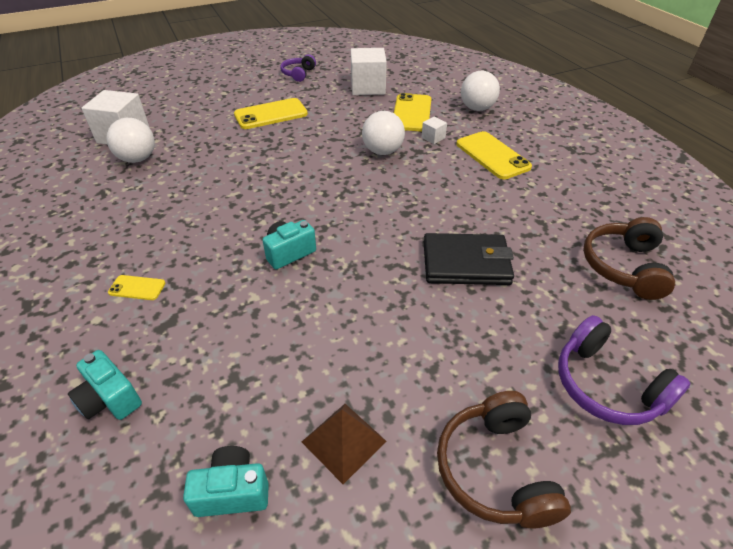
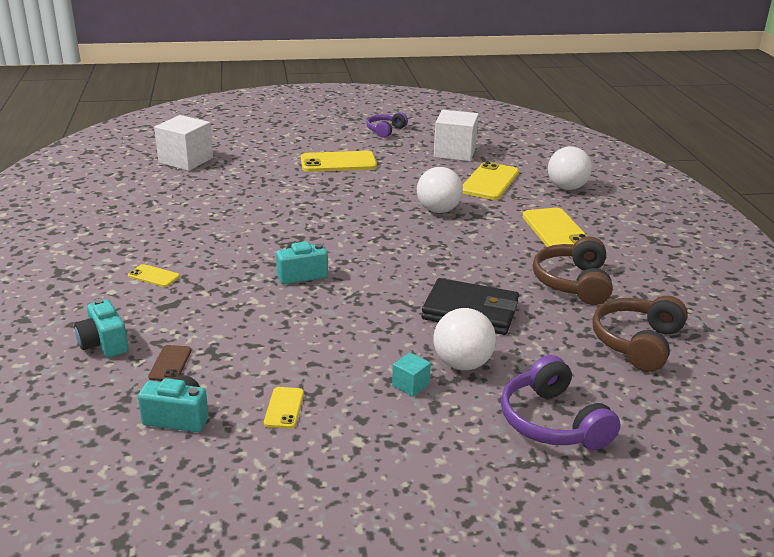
camera: 15 degrees right, 15 degrees down
white ball [106,118,155,163] -> white ball moved to [434,308,496,370]
brown pyramid [302,404,387,484] -> yellow phone [264,387,304,429]
white cube [421,117,447,144] -> none
brown headphones [437,391,571,528] -> brown headphones moved to [533,236,613,305]
none -> brown phone [148,345,192,381]
none -> turquoise cube [392,352,431,397]

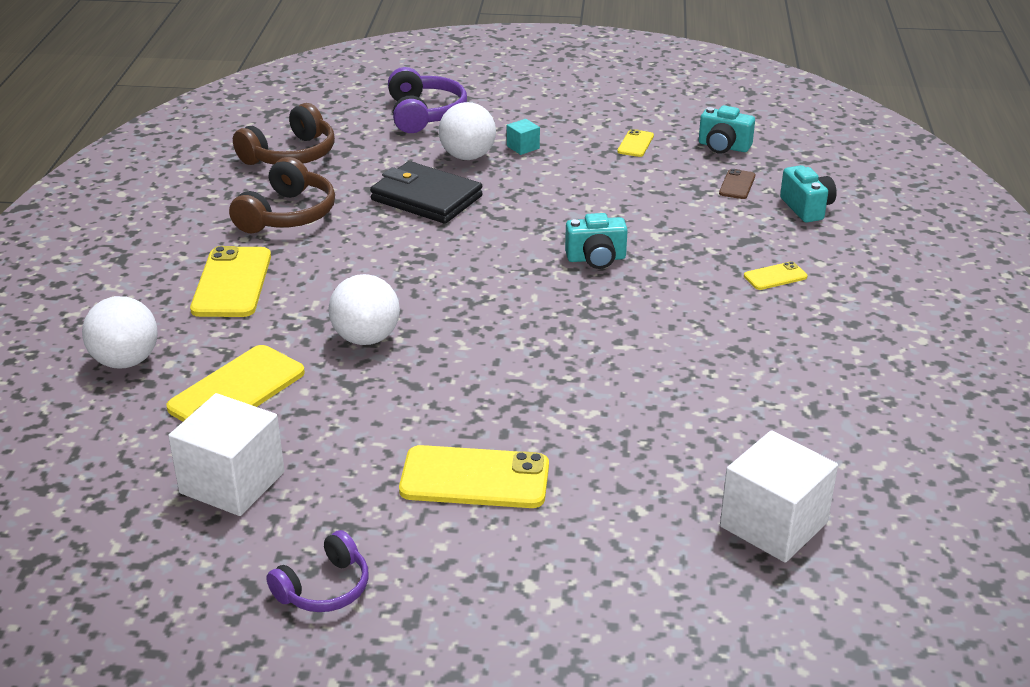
camera: 165 degrees left, 5 degrees up
yellow phone [128,264,180,287] -> yellow phone turned 60 degrees counterclockwise [744,261,807,290]

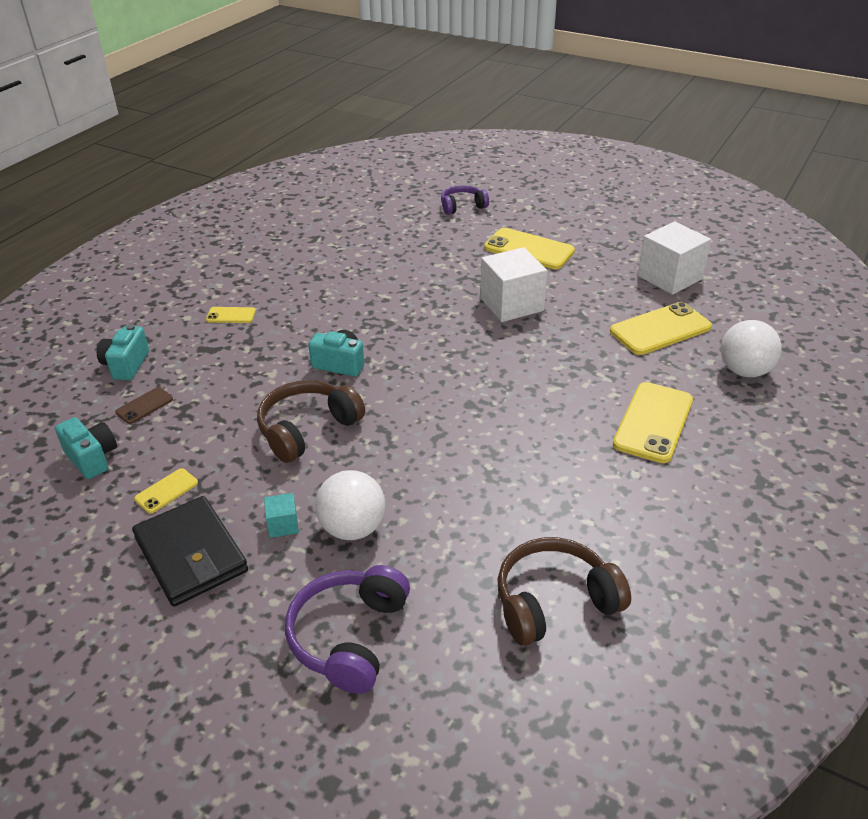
camera: 155 degrees left, 5 degrees up
brown headphones [229,157,335,233] -> brown headphones moved to [257,380,365,463]
purple headphones [266,530,369,612] -> purple headphones moved to [441,186,489,215]
white ball [329,274,400,345] -> none
black wallet [370,161,483,224] -> black wallet moved to [132,496,248,607]
white cube [720,430,838,563] -> white cube moved to [480,247,547,322]

